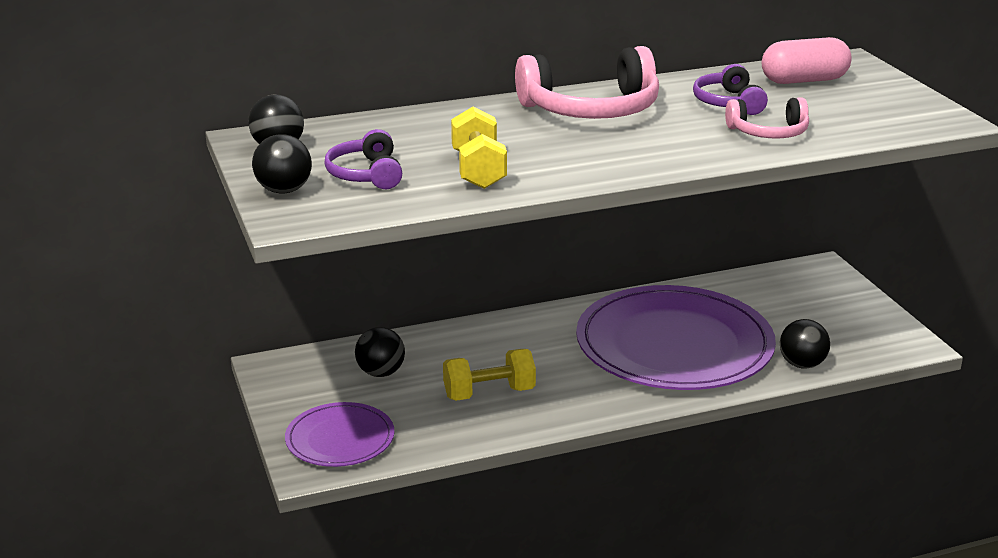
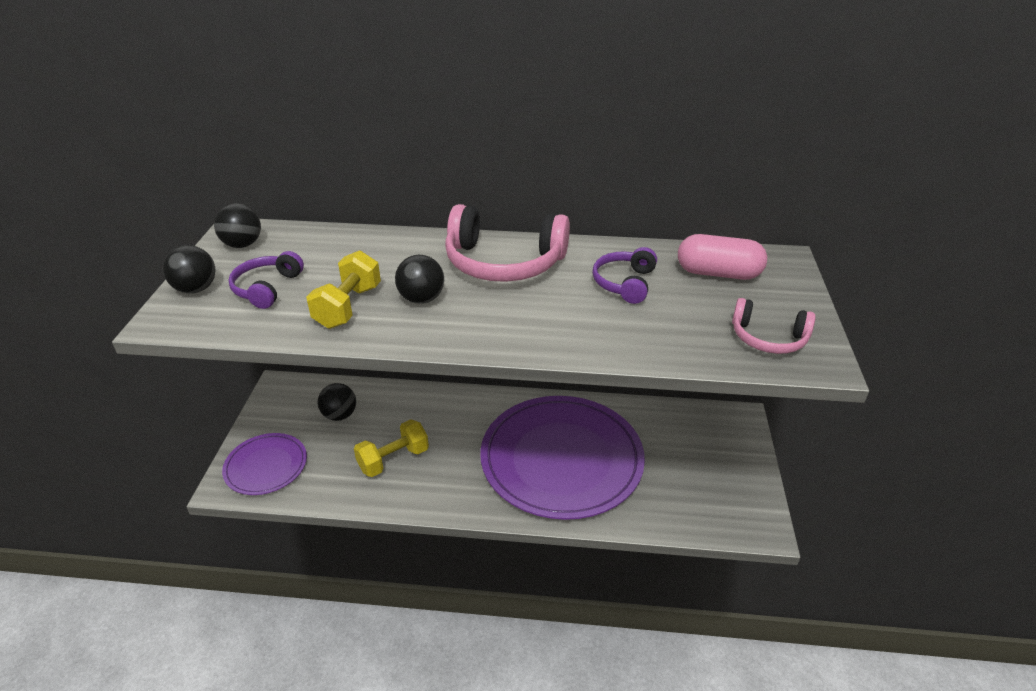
camera: 25 degrees right, 10 degrees up
yellow dumbbell [443,349,536,401] -> yellow dumbbell turned 45 degrees counterclockwise [354,419,429,477]
pink headphones [725,97,809,138] -> pink headphones moved to [732,298,816,354]
black ball [780,319,830,369] -> black ball moved to [395,255,444,304]

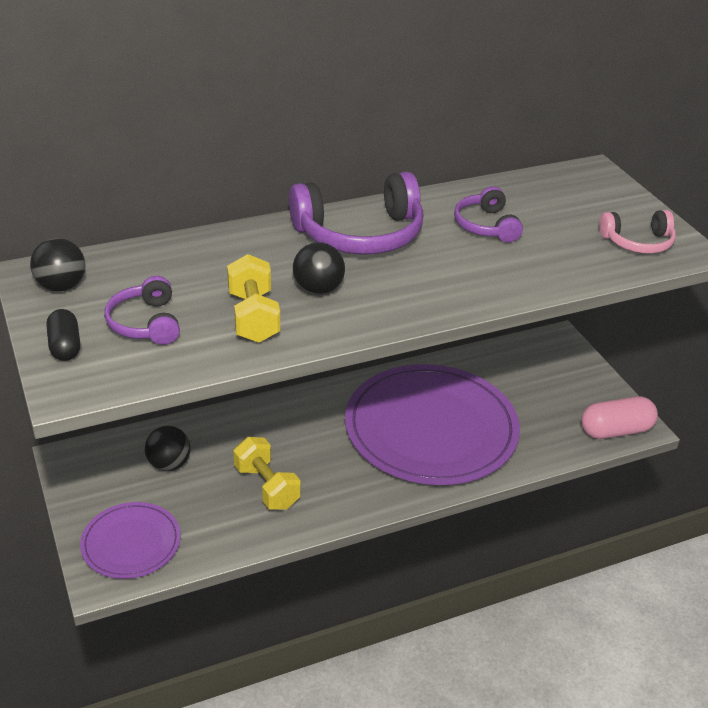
camera: 30 degrees left, 0 degrees up
black ball [163,245,215,293] -> black capsule [46,309,80,361]
yellow dumbbell [354,419,429,477] -> yellow dumbbell turned 60 degrees counterclockwise [233,437,301,510]
pink headphones [445,204,570,282] -> purple headphones [289,172,424,255]
pink capsule [678,234,767,280] -> pink capsule moved to [581,396,658,439]

